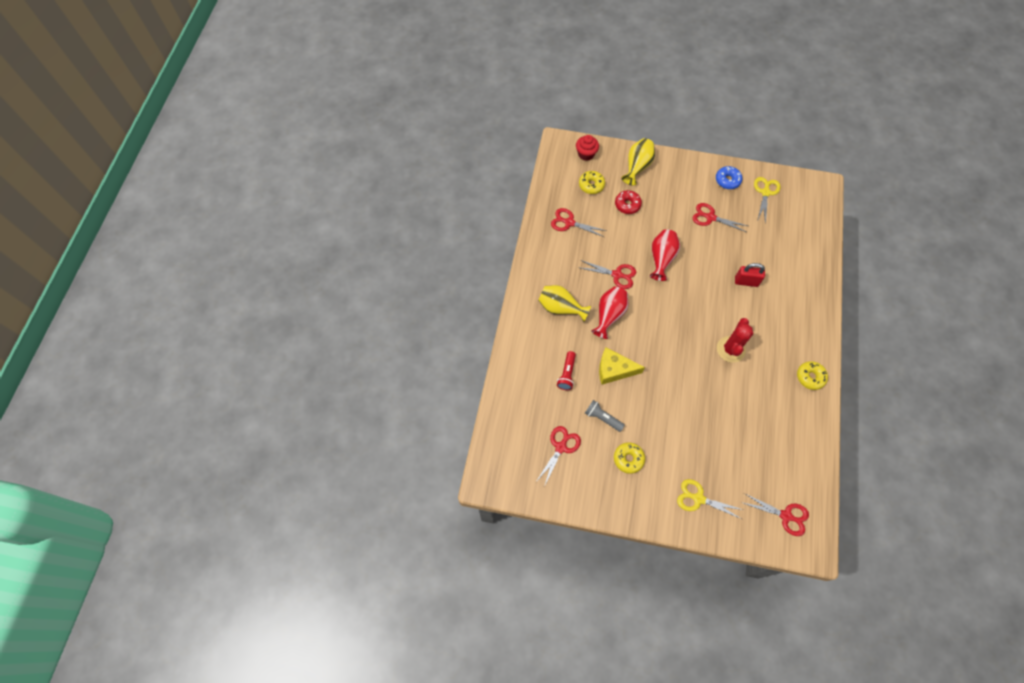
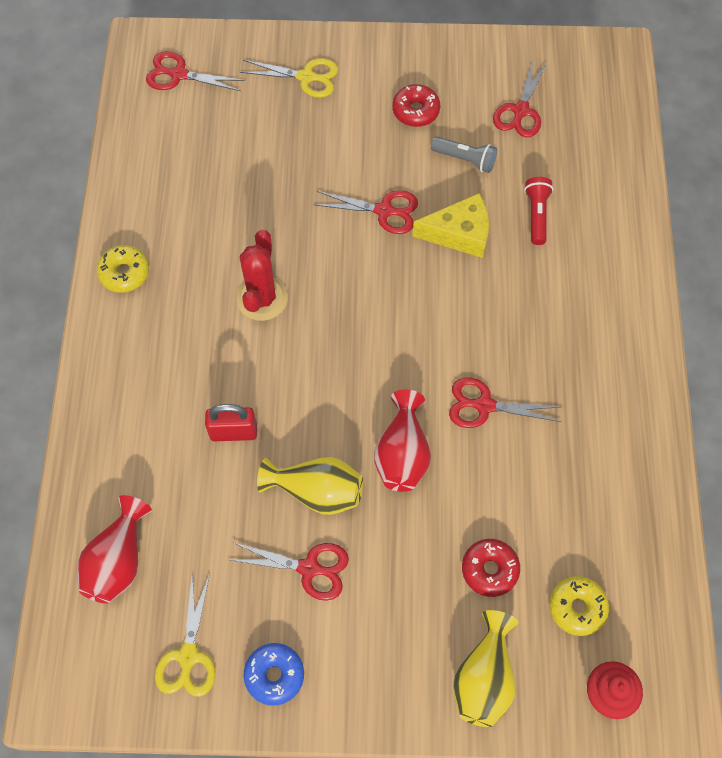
camera: 170 degrees right, 0 degrees up
yellow vase [538,285,591,322] -> yellow vase moved to [257,457,363,515]
red scissors [551,208,607,237] -> red scissors moved to [314,190,418,234]
red vase [591,286,628,339] -> red vase moved to [77,495,152,604]
yellow donut [614,442,645,474] -> red donut [392,84,440,127]

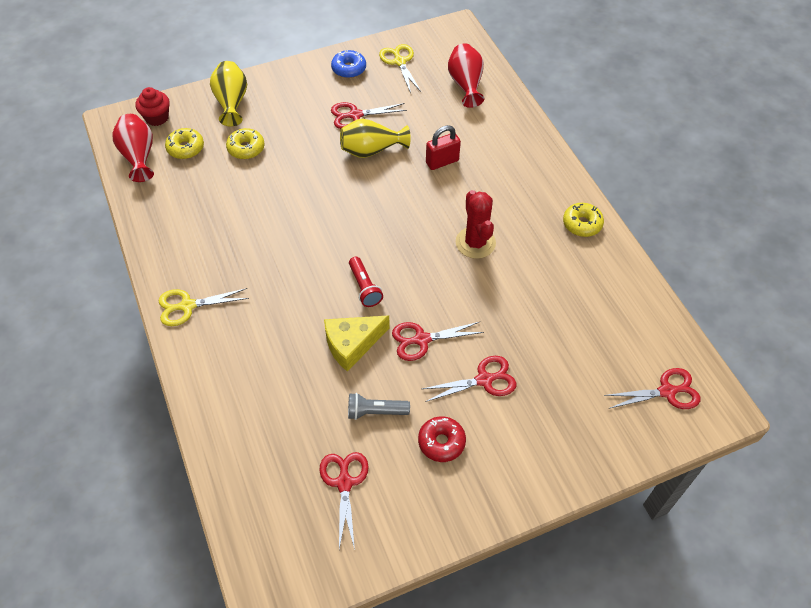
camera: 155 degrees right, 10 degrees down
yellow scissors [240,58,338,98] -> yellow scissors moved to [158,288,249,326]
red vase [374,390,431,492] -> red vase moved to [112,114,154,182]
red scissors [449,377,561,428] -> red scissors moved to [422,356,516,402]
red donut [462,539,520,597] -> yellow donut [226,128,265,159]
red flashlight [524,177,553,245] -> red flashlight moved to [349,257,383,307]

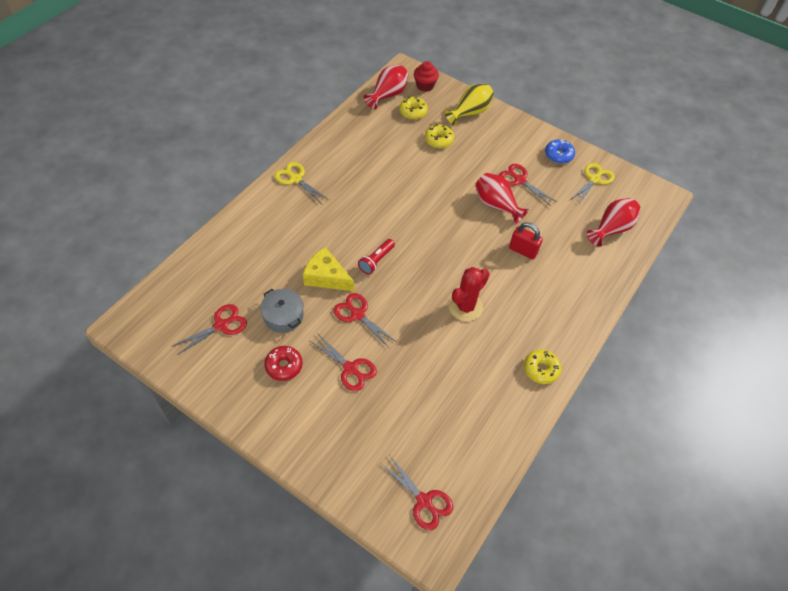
camera: 55 degrees right, 0 degrees up
yellow vase [340,119,410,158] -> red vase [475,173,529,224]
grey flashlight [348,393,410,420] -> grey pot [260,289,303,333]

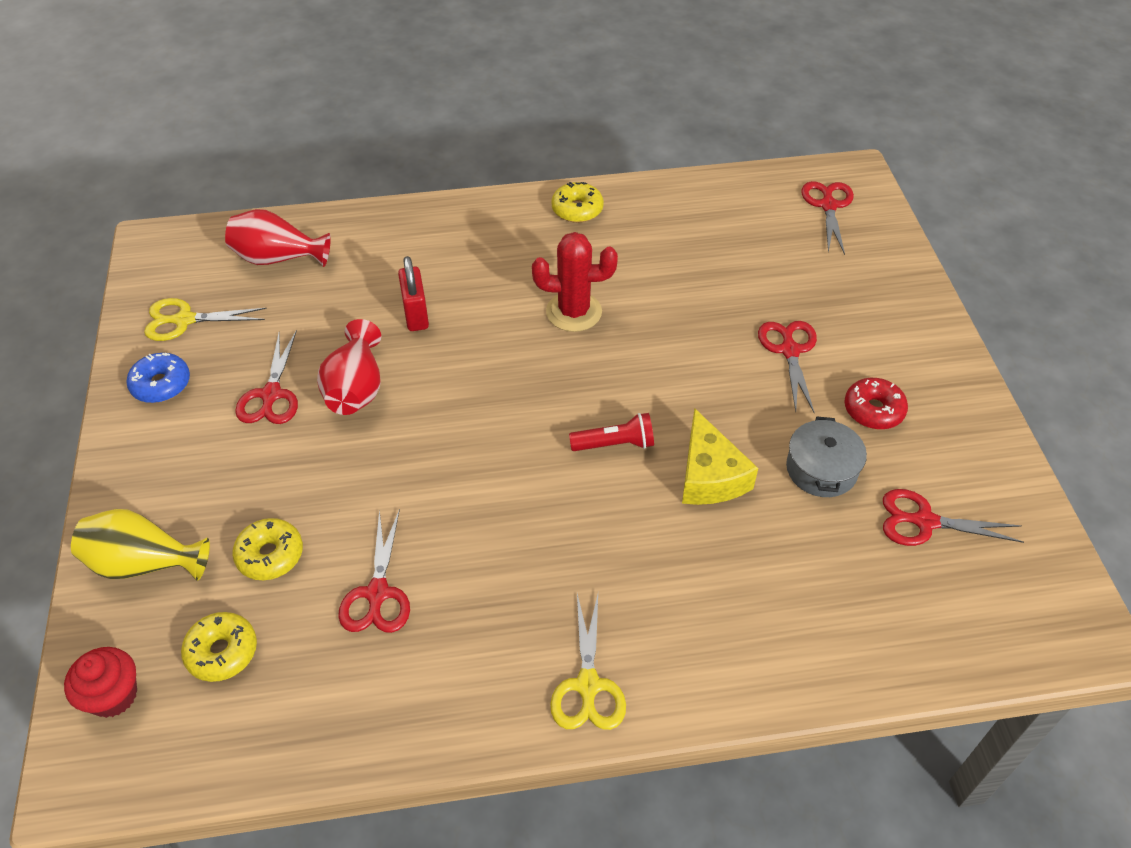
camera: 130 degrees left, 5 degrees down
red scissors [334,293,398,349] -> red scissors moved to [338,509,410,633]
red vase [364,65,408,109] -> none

